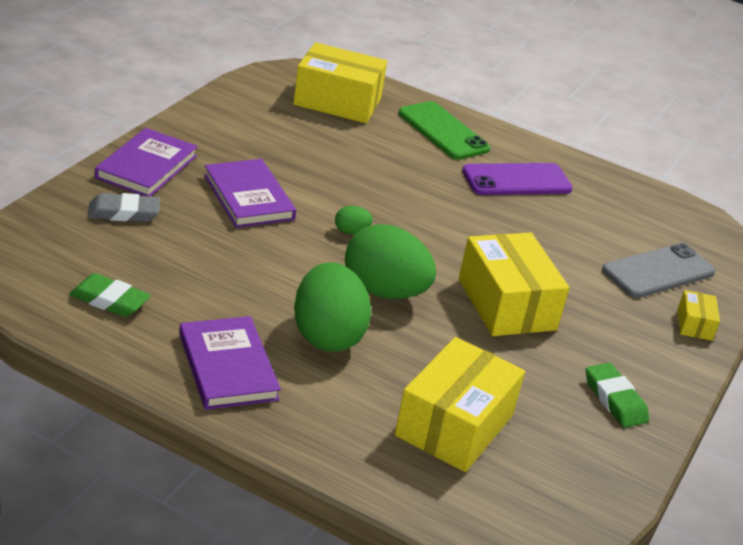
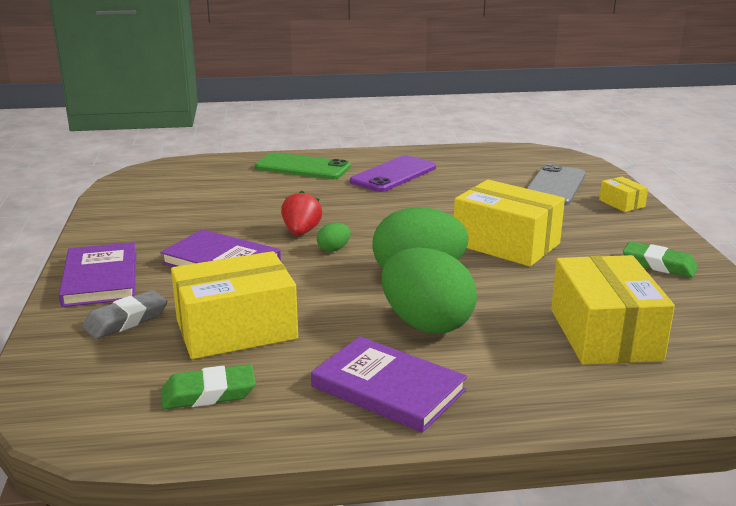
camera: 30 degrees left, 10 degrees down
yellow box [293,42,387,123] -> yellow box moved to [171,251,298,359]
none -> red strawberry [281,190,322,235]

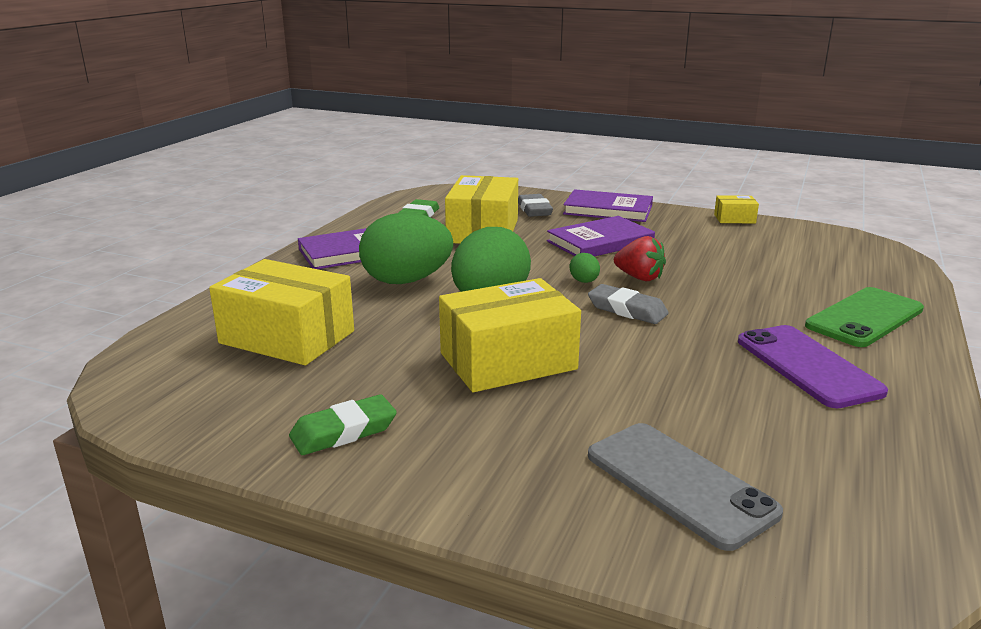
camera: 120 degrees right, 0 degrees up
yellow box [599,177,648,212] -> yellow box moved to [714,195,759,223]
none -> grey eraser [588,284,669,324]

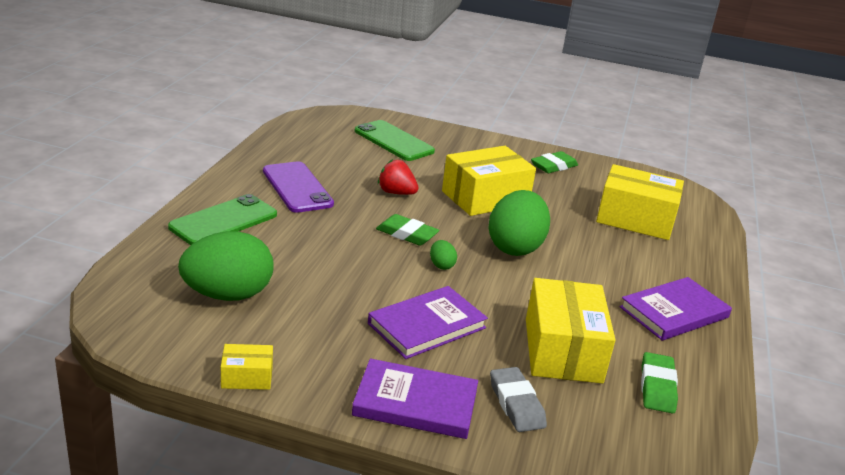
camera: 170 degrees right, 5 degrees up
green egg [359,213,453,284] -> green egg moved to [178,231,274,301]
grey eraser [588,284,669,324] -> green eraser [376,214,439,245]
grey phone [588,423,783,551] -> green phone [355,120,435,161]
red strawberry [614,236,666,281] -> red strawberry moved to [378,159,419,195]

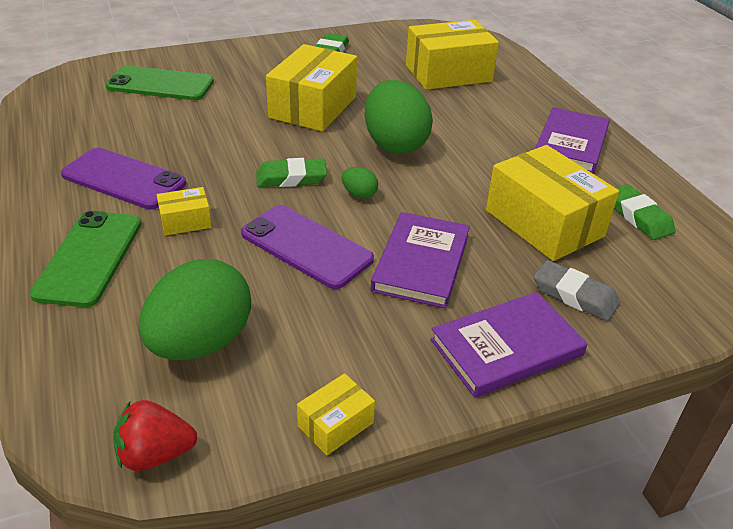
camera: 35 degrees left, 10 degrees up
red strawberry [378,159,419,195] -> red strawberry moved to [113,400,198,471]
none -> yellow box [157,187,212,236]
none -> purple phone [241,205,374,289]

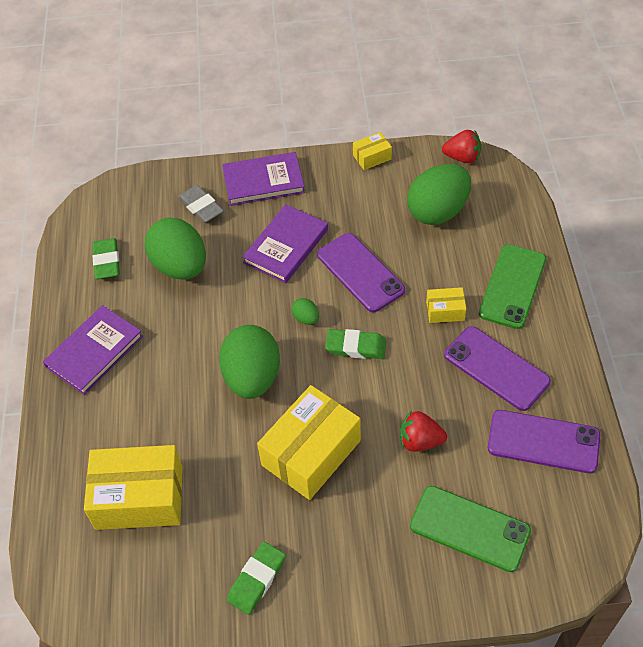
camera: 160 degrees left, 15 degrees up
yellow box [486,145,619,261] -> green egg [145,217,206,280]
none -> red strawberry [400,410,447,452]
none -> purple phone [488,410,600,473]

